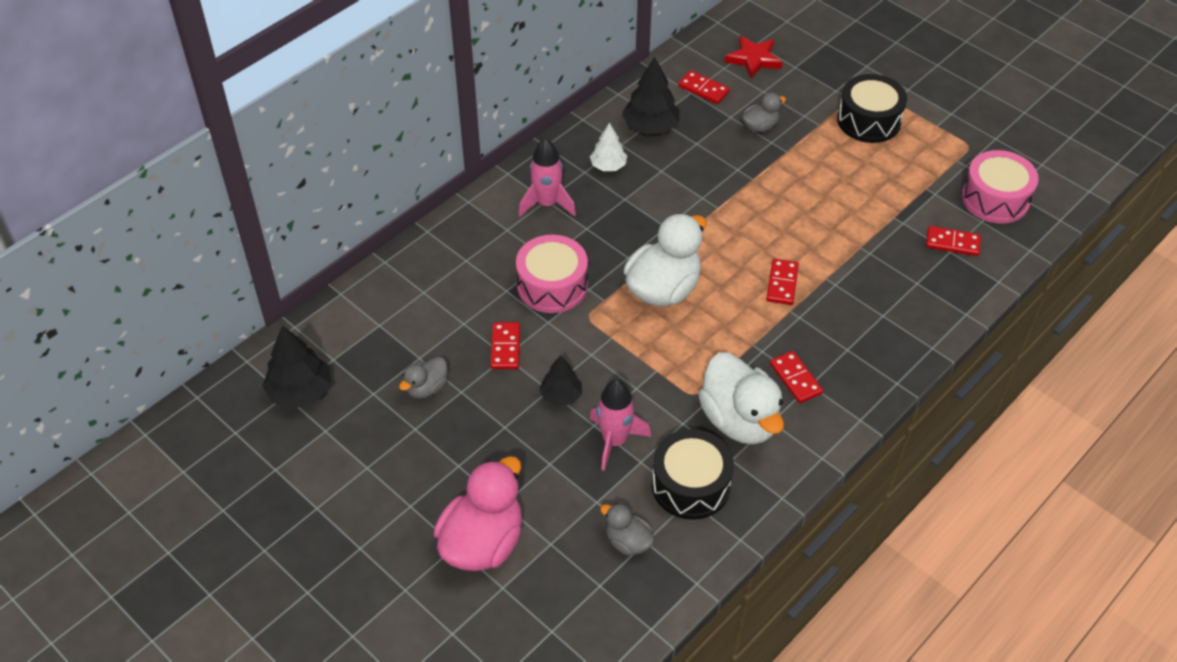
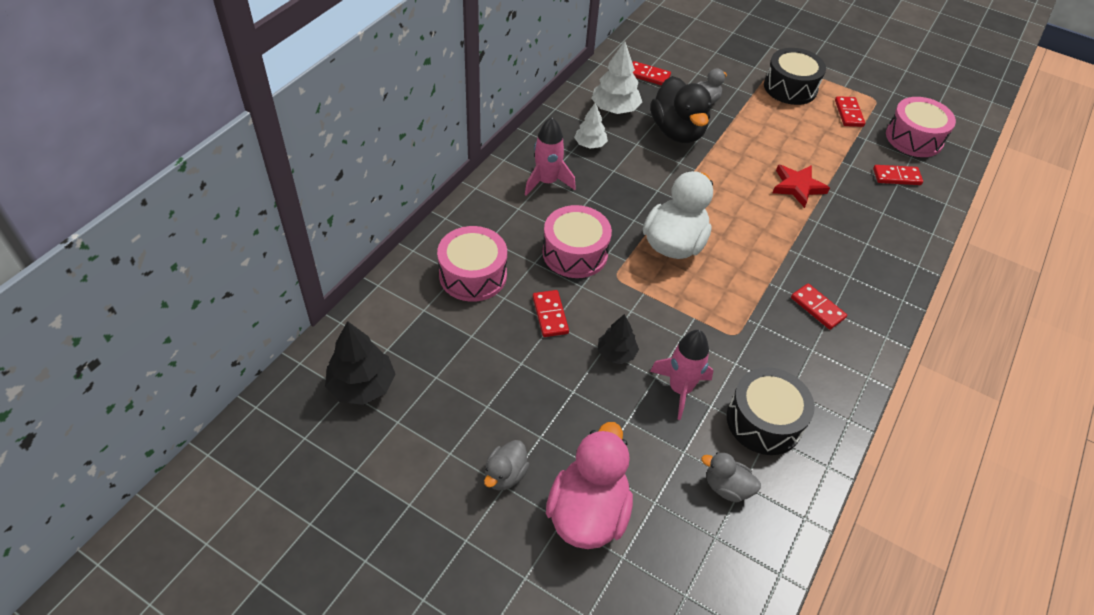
camera: 15 degrees left, 0 degrees up
grey duck [399,357,448,399] -> grey duck moved to [484,440,529,490]
black tree [622,57,680,134] -> white tree [591,41,642,114]
white duck [698,352,784,444] -> none
red star [725,36,783,79] -> red star moved to [772,165,830,208]
red domino [766,259,799,305] -> red domino moved to [835,96,865,127]
none -> pink drum [437,226,507,302]
none -> black duck [651,76,712,143]

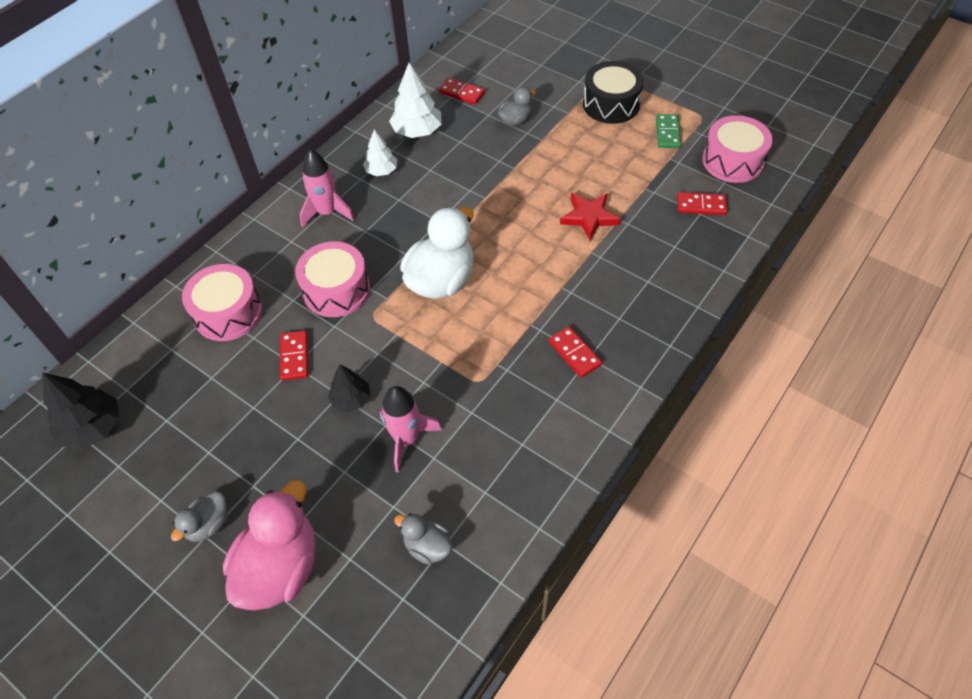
camera: 10 degrees right, 5 degrees up
black duck [651,76,712,143] -> none
black drum [727,367,815,455] -> none
red domino [835,96,865,127] -> green domino [656,114,681,148]

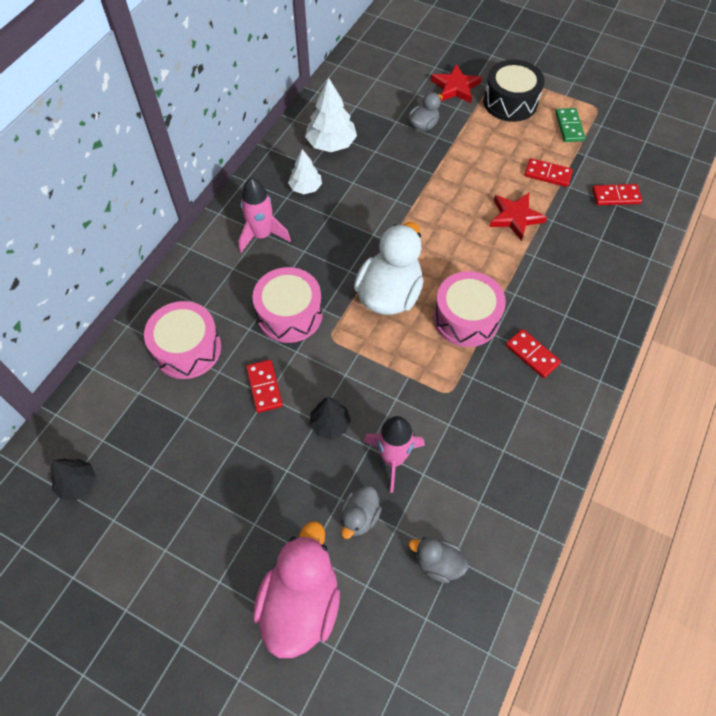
camera: 10 degrees left, 5 degrees up
black tree [42,373,119,450] -> black tree [51,459,96,500], size x0.63
grey duck [171,492,228,542] -> grey duck moved to [340,486,382,539]
red domino [439,78,485,105] -> red domino moved to [524,158,573,187]
pink drum [702,115,773,183] -> pink drum moved to [434,271,506,347]
none -> red star [431,64,482,103]

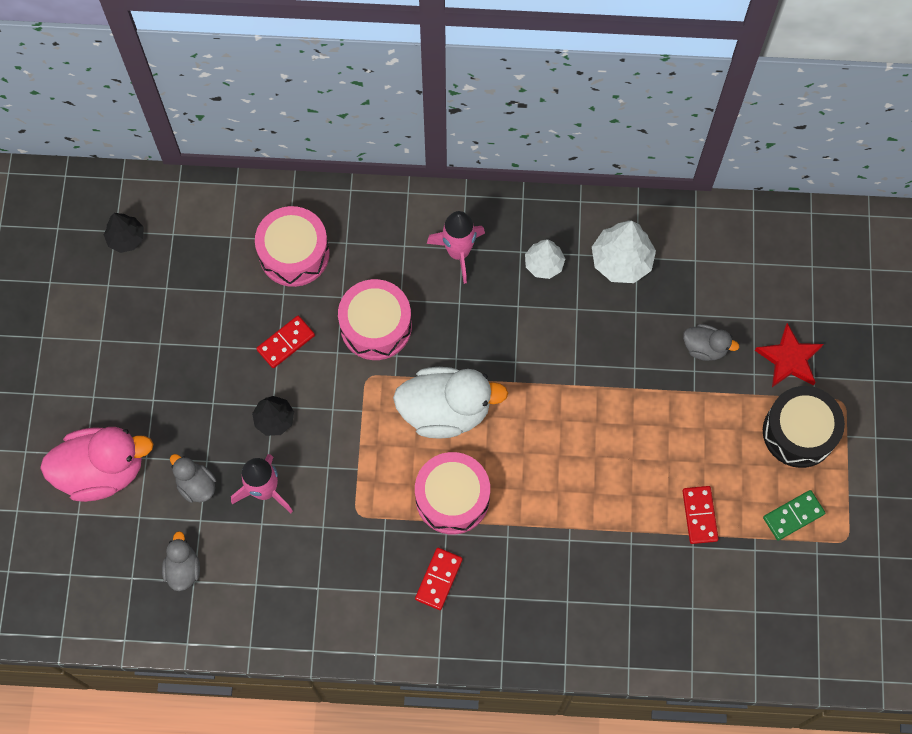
camera: 65 degrees right, 10 degrees up
grey duck [340,486,382,539] -> grey duck turned 45 degrees clockwise [170,454,216,503]
red star [489,193,547,241] -> none
red domino [592,184,642,205] -> none

